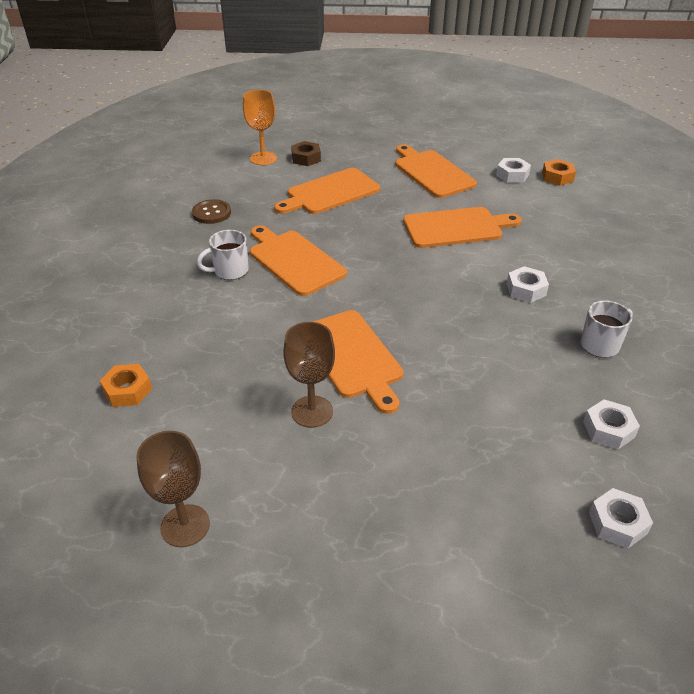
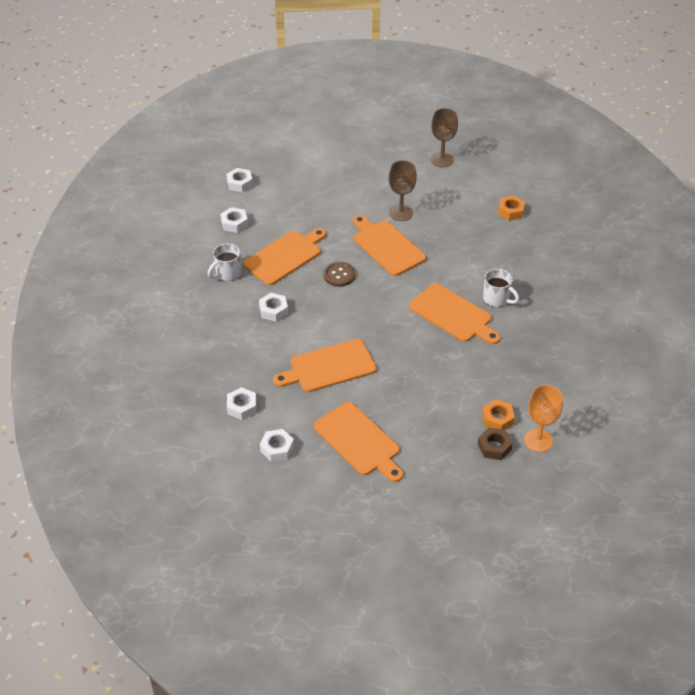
camera: 170 degrees right, 5 degrees up
brown button [192,199,231,224] -> brown button moved to [323,262,355,287]
white mug [196,230,249,280] -> white mug turned 75 degrees clockwise [483,269,519,307]
orange cutting board [274,168,380,214] -> orange cutting board moved to [243,228,326,285]
orange nut [542,159,576,186] -> orange nut moved to [482,399,515,430]
none -> white nut [227,387,257,420]

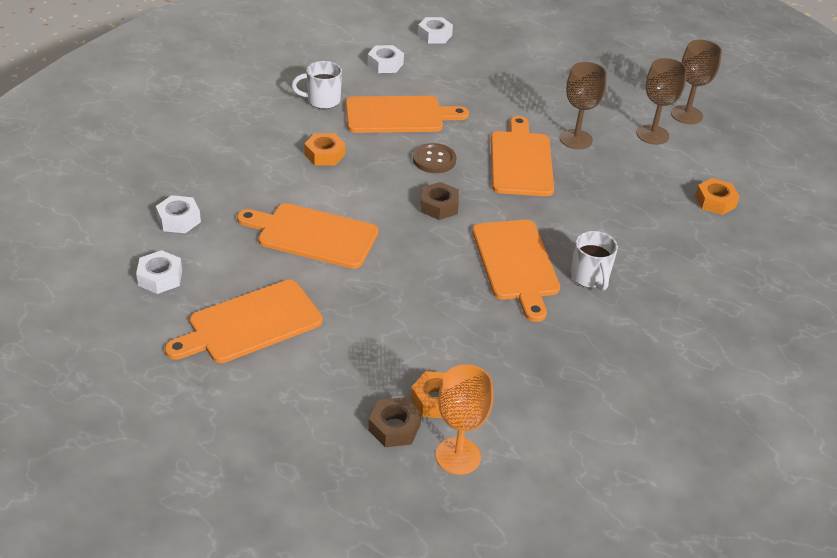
camera: 35 degrees right, 5 degrees down
white nut [259,293,288,322] -> orange nut [304,133,345,166]
orange cutting board [314,402,403,482] -> orange cutting board turned 60 degrees clockwise [165,280,323,363]
none -> brown nut [421,182,459,220]
none -> brown goblet [637,58,687,145]

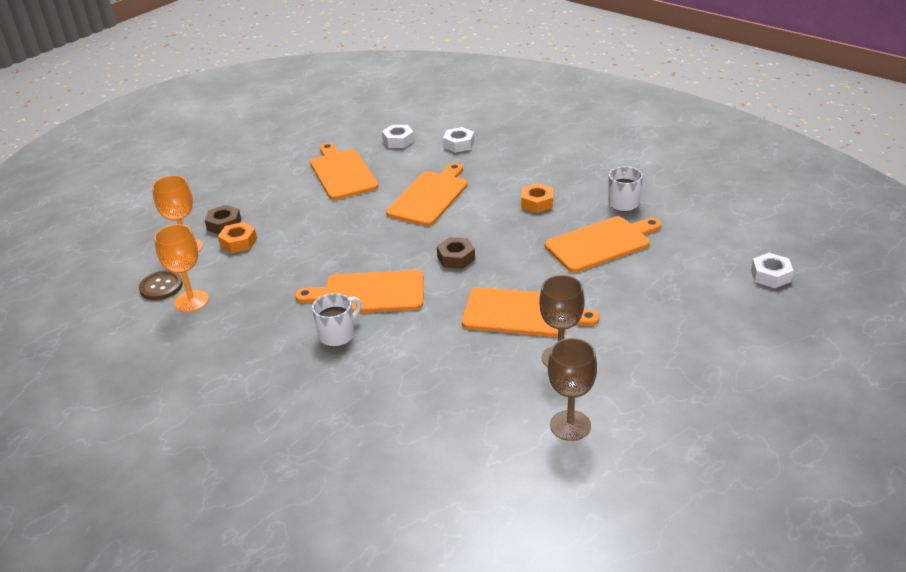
camera: 105 degrees right, 5 degrees down
orange cutting board [346,96,469,133] -> orange cutting board turned 120 degrees counterclockwise [545,217,661,273]
white nut [367,45,404,73] -> none
brown button [413,143,456,173] -> brown button moved to [139,271,183,300]
white mug [571,231,618,291] -> white mug turned 135 degrees clockwise [312,293,361,347]
brown goblet [671,40,722,124] -> none
orange nut [695,178,740,215] -> none
none -> orange goblet [154,224,209,312]

